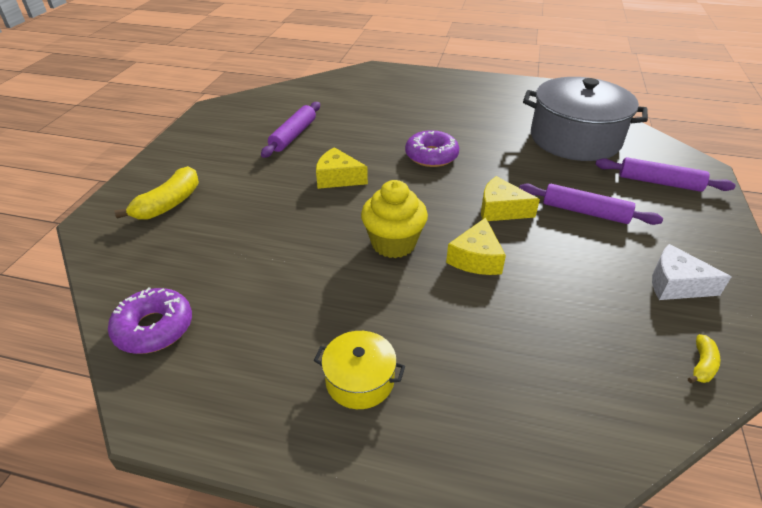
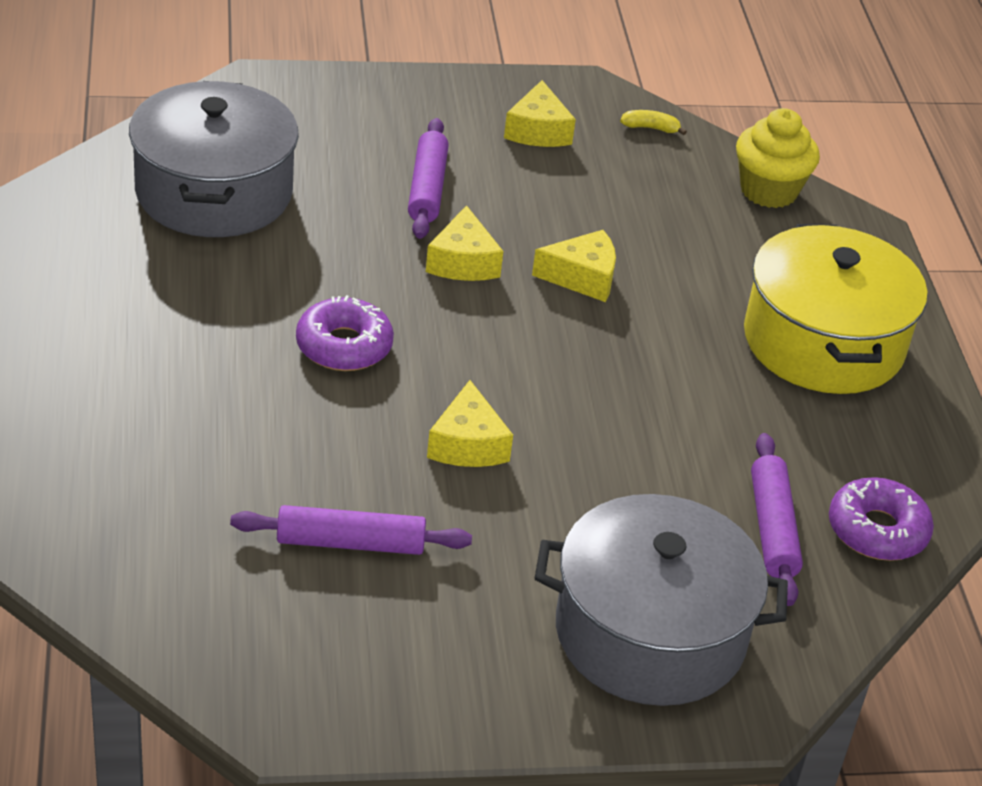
camera: 115 degrees left, 0 degrees up
yellow banana [115,166,199,220] -> grey pot [535,494,788,706]
yellow pot [314,331,405,409] -> yellow pot [744,224,928,394], size x2.16
yellow cupcake [361,180,428,258] -> yellow cupcake moved to [736,108,820,208]
purple rolling pin [595,157,736,192] -> purple rolling pin moved to [751,433,803,606]
white cheese [652,244,731,300] -> yellow cheese [504,80,576,147]

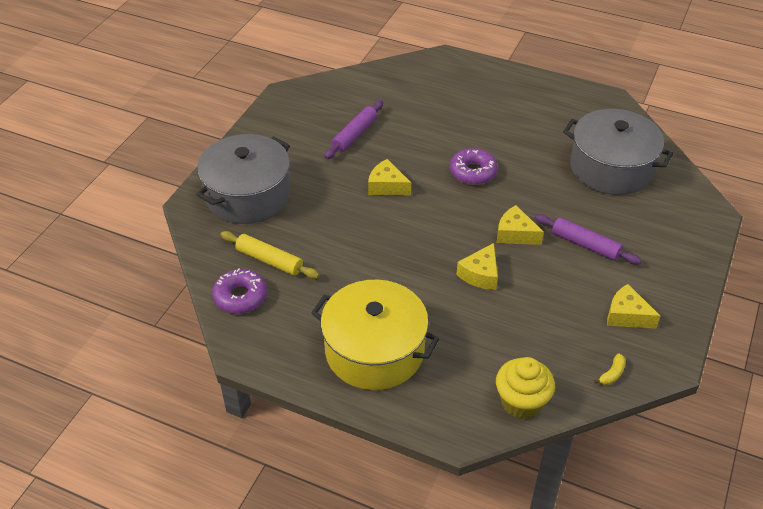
camera: 125 degrees right, 5 degrees up
purple rolling pin [751,433,803,606] -> yellow rolling pin [221,231,319,279]

